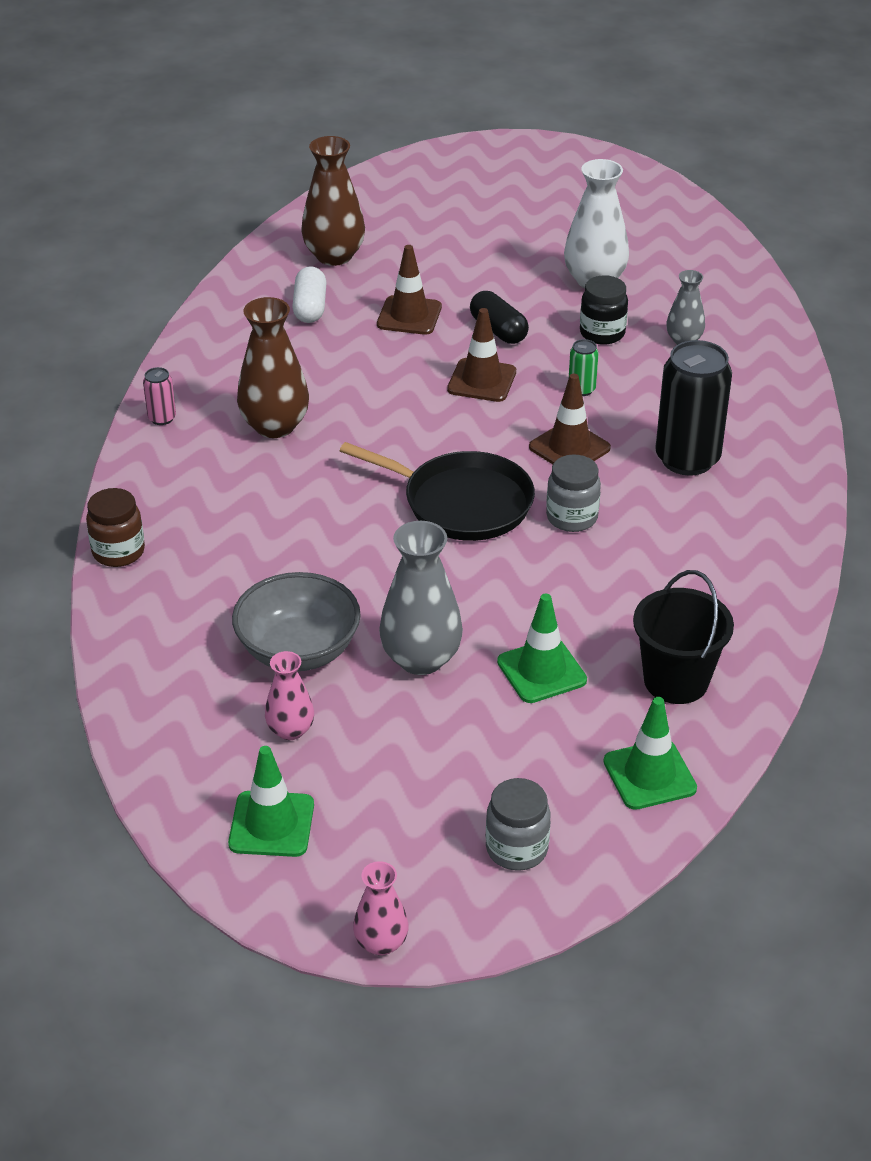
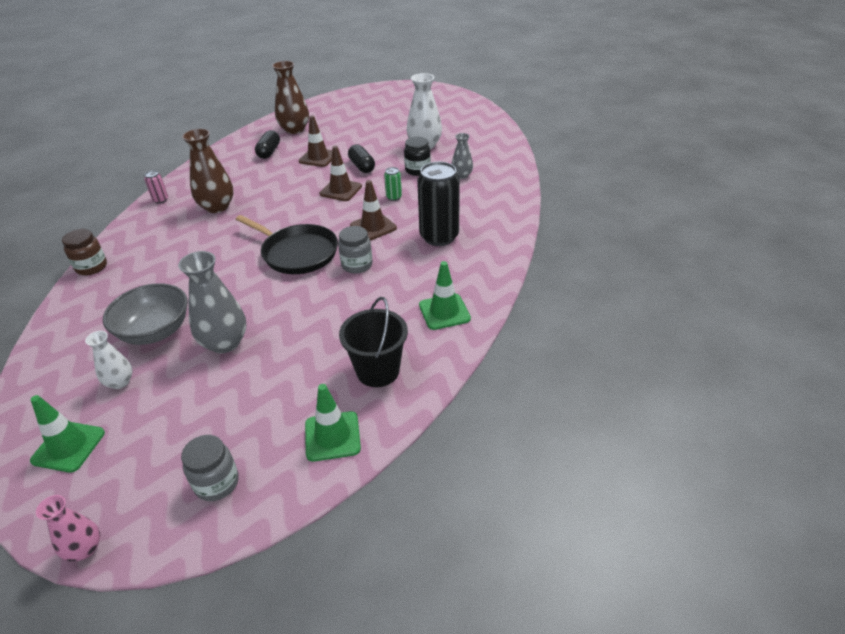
camera: 10 degrees right, 0 degrees up
pink vase [265,651,314,740] -> white vase [85,331,133,389]
white capsule [292,266,327,323] -> black capsule [255,130,280,159]
green traffic cone [497,594,587,703] -> green traffic cone moved to [419,261,471,330]

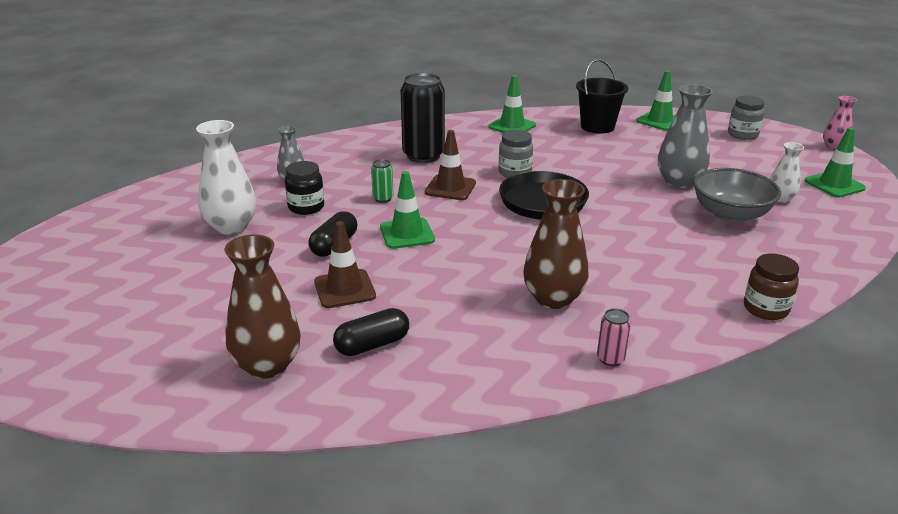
camera: 130 degrees left, 10 degrees down
brown traffic cone [320,146,362,201] -> green traffic cone [380,171,435,249]

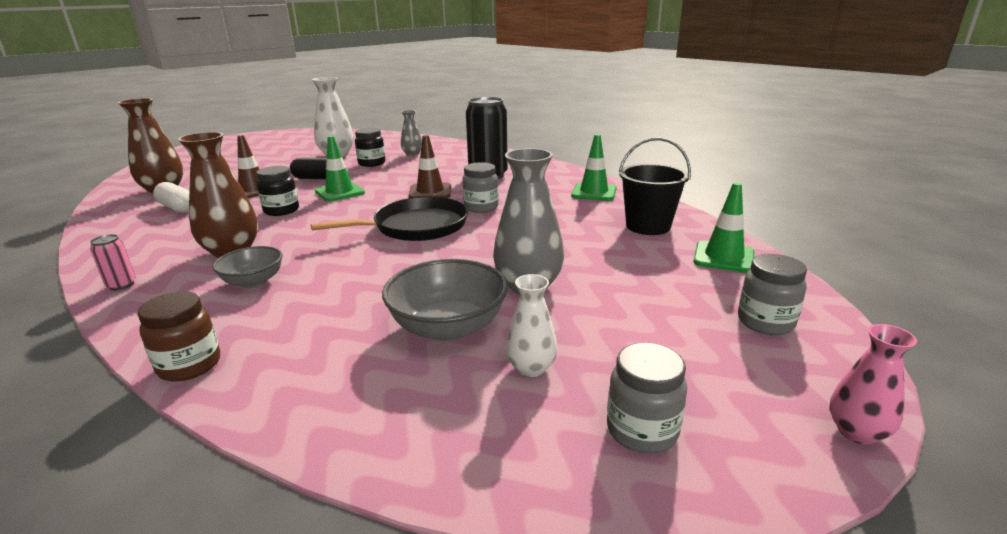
camera: 70 degrees right, 5 degrees down
black capsule [333,308,409,356] -> white capsule [153,182,189,213]
green can [371,159,393,203] -> none
green traffic cone [805,127,866,198] -> grey jar [607,342,687,454]
none -> grey bowl [213,246,283,288]
none -> black jar [256,166,299,216]

